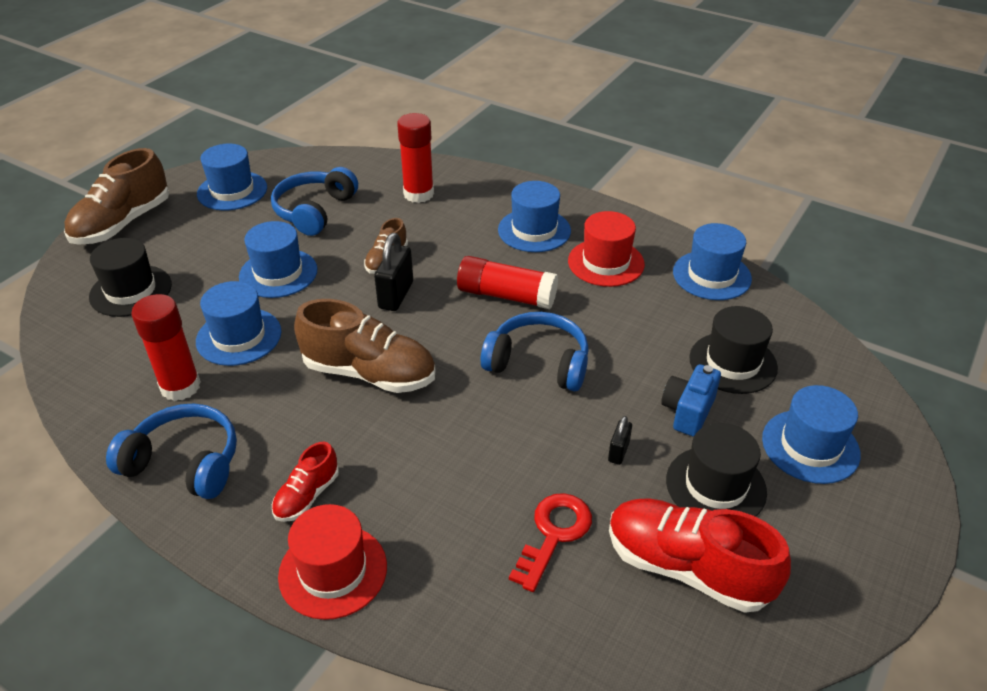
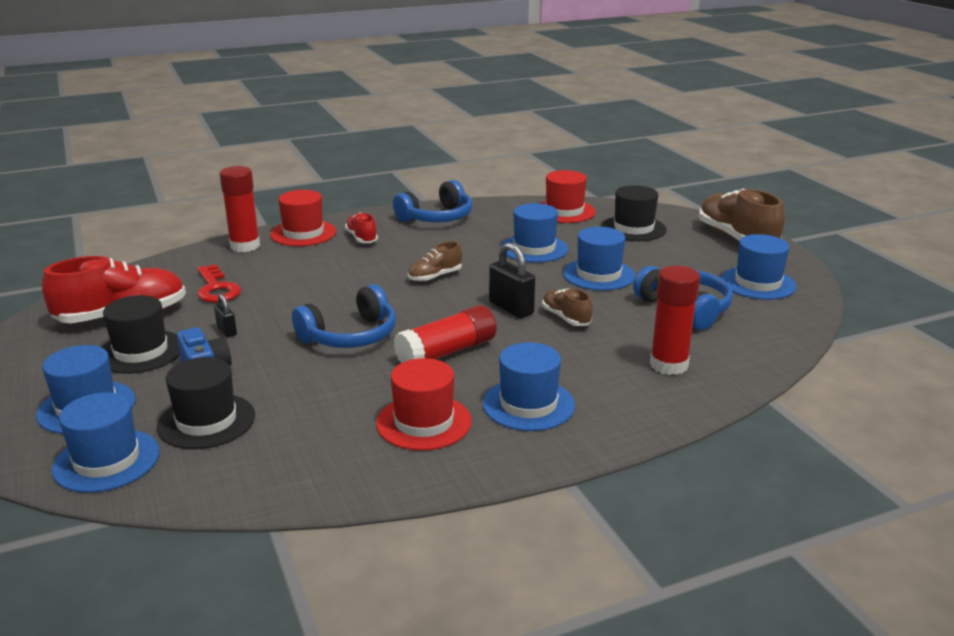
camera: 125 degrees right, 15 degrees down
red glue stick [131,294,201,401] -> red glue stick moved to [220,166,260,252]
brown shoe [294,299,435,393] -> brown shoe [408,242,462,282], size x0.53
blue hat [673,223,752,300] -> blue hat moved to [52,392,160,493]
none -> red hat [539,170,596,223]

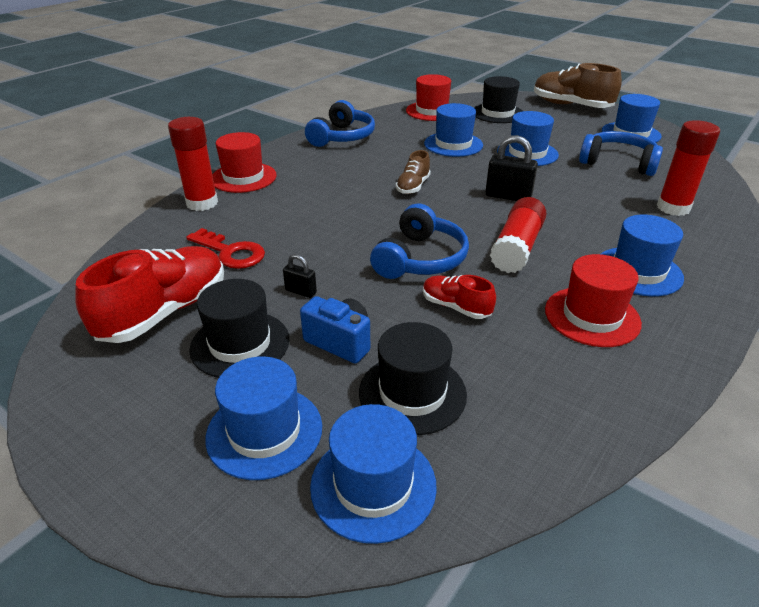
camera: 30 degrees left, 10 degrees up
red shoe [345,213,378,243] -> red shoe moved to [423,275,496,319]
brown shoe [542,289,593,326] -> none

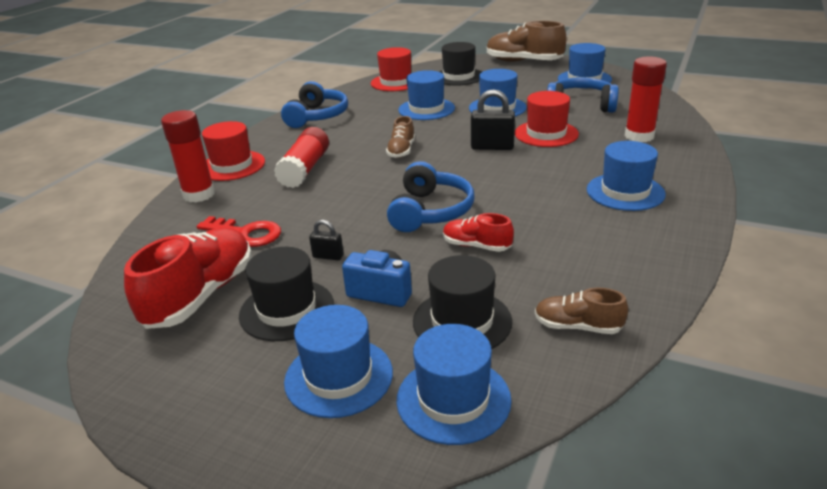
camera: 10 degrees left, 5 degrees down
red glue stick [490,197,546,273] -> red glue stick moved to [274,127,329,188]
red hat [545,254,642,347] -> red hat moved to [515,91,579,147]
none -> brown shoe [535,288,628,334]

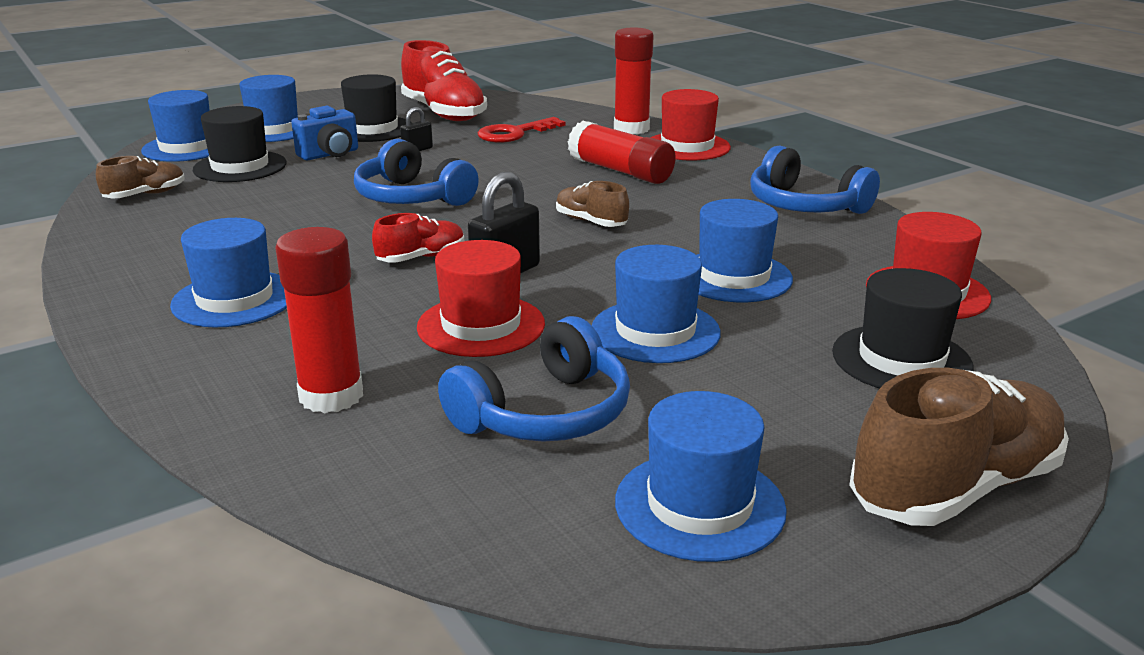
camera: 120 degrees right, 5 degrees down
red shoe [443,213,514,252] -> red shoe moved to [372,213,464,263]

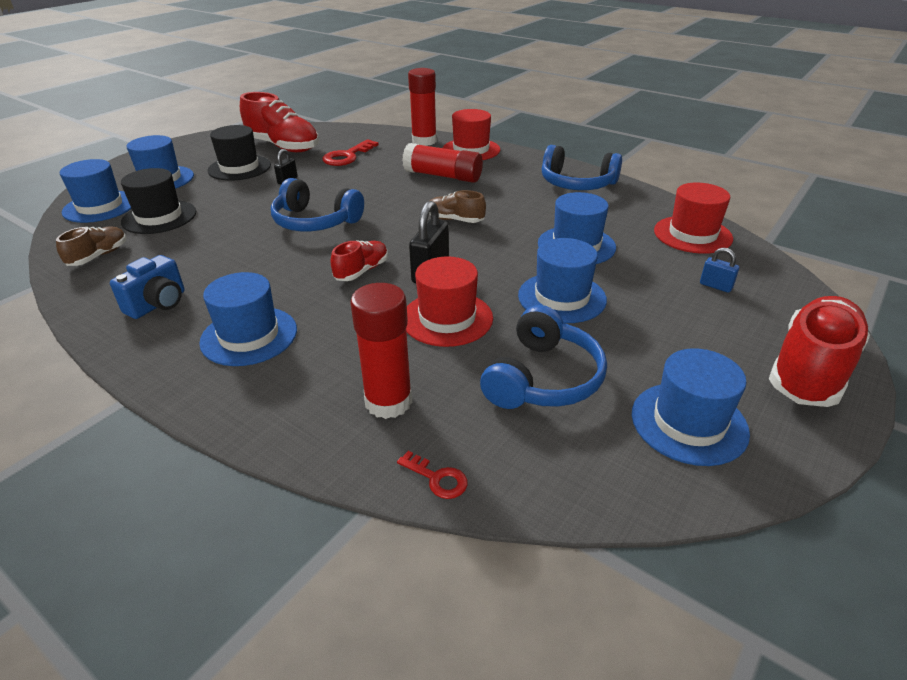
camera: 20 degrees left, 10 degrees up
blue camera [291,106,358,160] -> blue camera moved to [110,255,184,319]
black hat [832,268,974,389] -> blue padlock [700,248,739,293]
brown shoe [849,368,1069,526] -> red shoe [769,296,870,407]
none -> red key [397,451,468,499]

